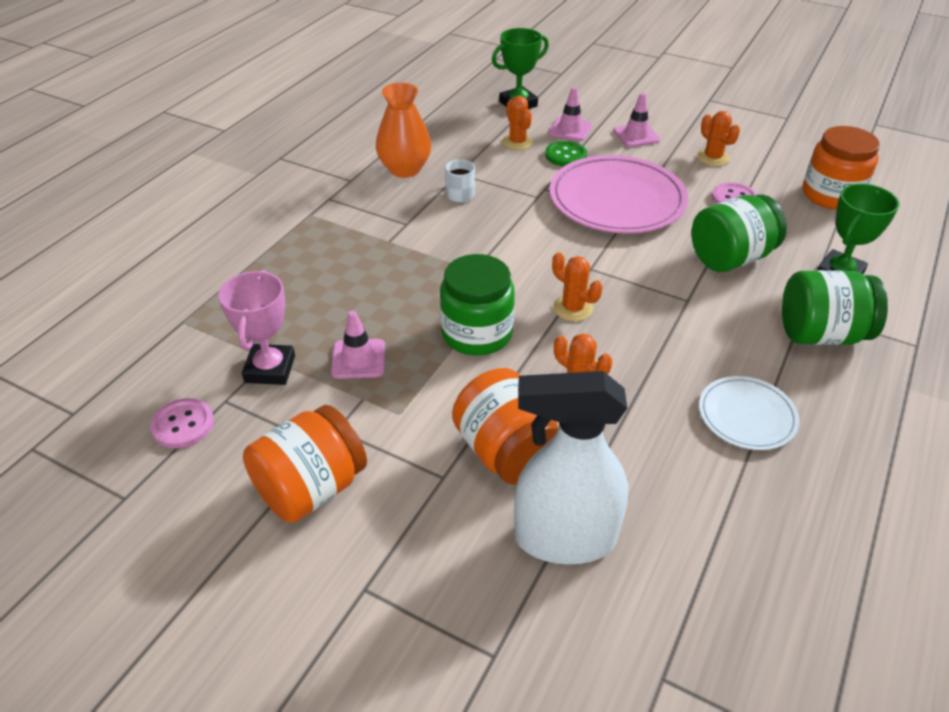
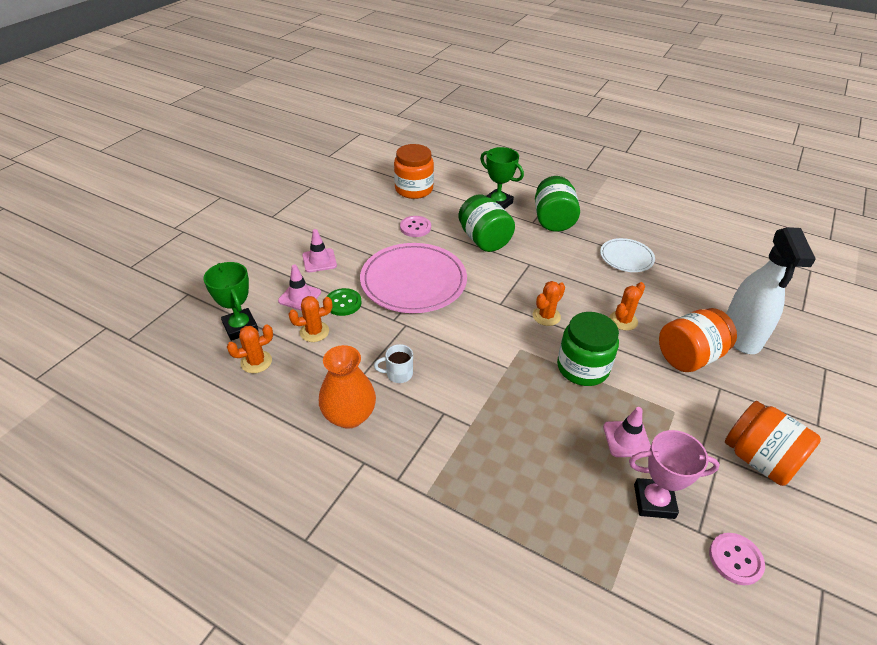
camera: 90 degrees left, 0 degrees up
orange cactus [697,111,740,166] -> orange cactus moved to [227,325,273,373]

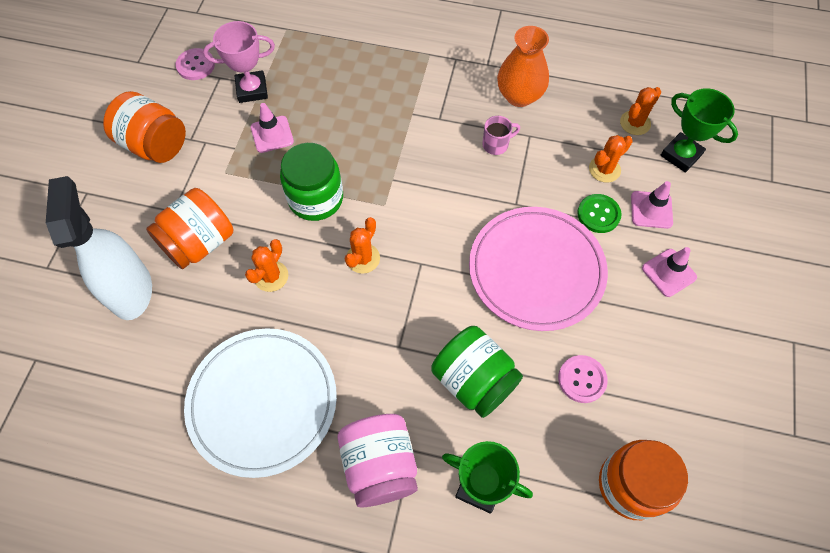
camera: 165 degrees right, 20 degrees up
white mug [374,344,413,383] -> pink mug [482,116,520,155]
green jar [535,176,580,232] -> pink jar [337,414,418,507]
white plate [600,238,655,272] -> white plate [184,328,337,478], size x1.87

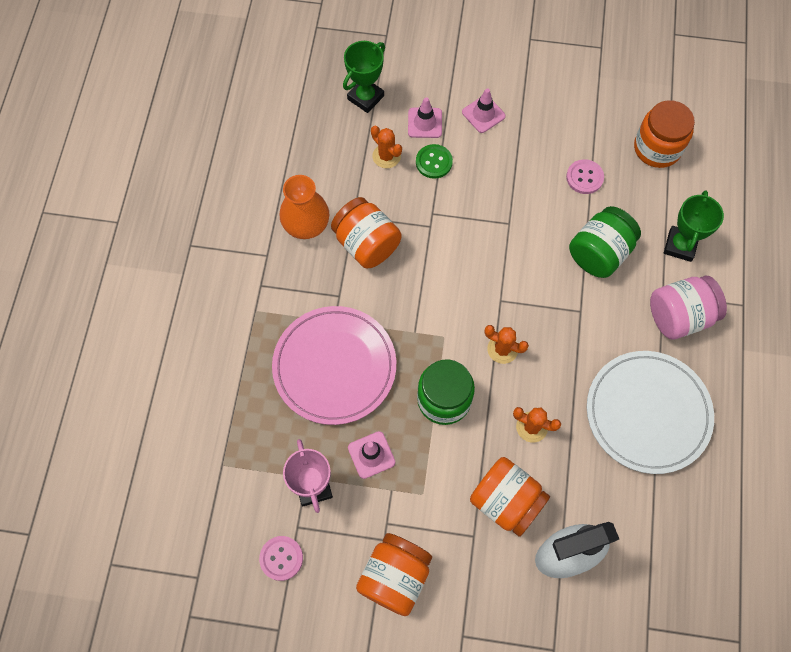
camera: 95 degrees left, 5 degrees up
pink plate [469,207,608,331] -> pink plate moved to [272,306,396,425]
pink mug [482,116,520,155] -> orange jar [331,197,402,268]
orange cactus [620,87,661,135] -> none

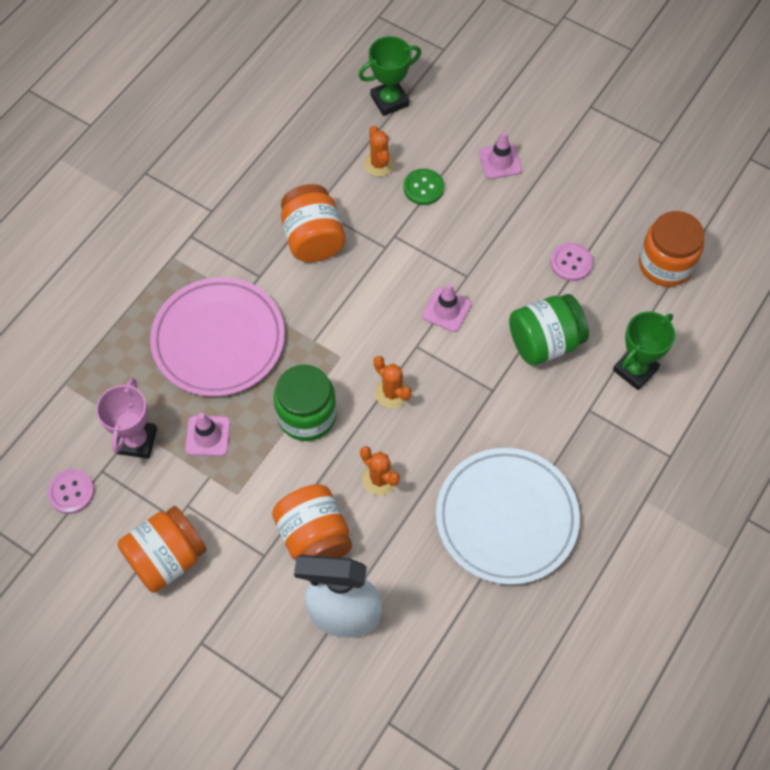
camera: 25 degrees right, 5 degrees down
orange vase [280,175,329,239] -> none
pink traffic cone [408,97,442,138] -> pink traffic cone moved to [422,284,472,332]
pink jar [650,276,727,340] -> none

